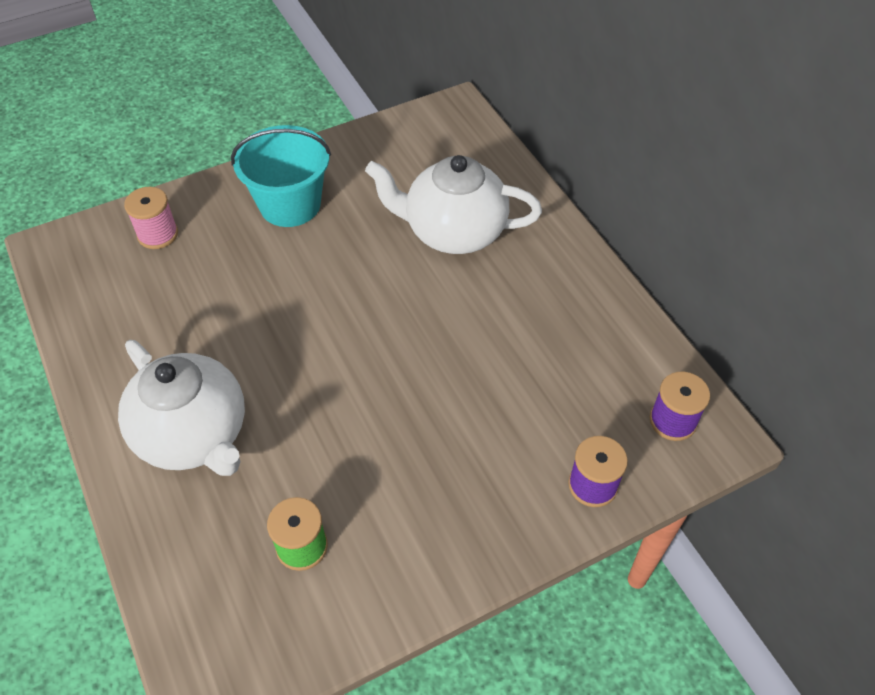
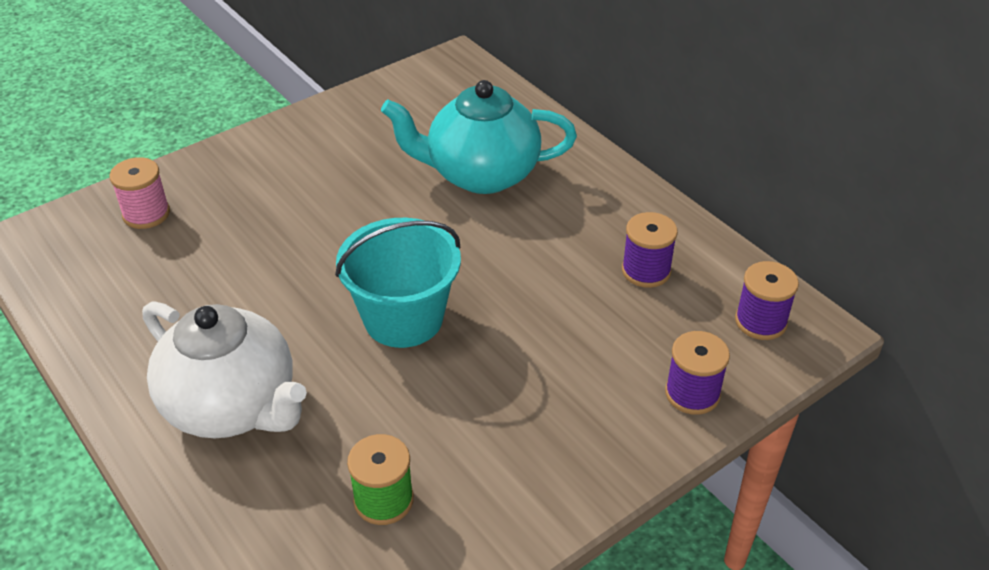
camera: 10 degrees left, 10 degrees down
turquoise bucket [231,125,331,227] -> turquoise bucket moved to [335,218,461,348]
white teapot [365,155,542,254] -> turquoise teapot [381,80,577,194]
none -> purple spool [622,212,678,288]

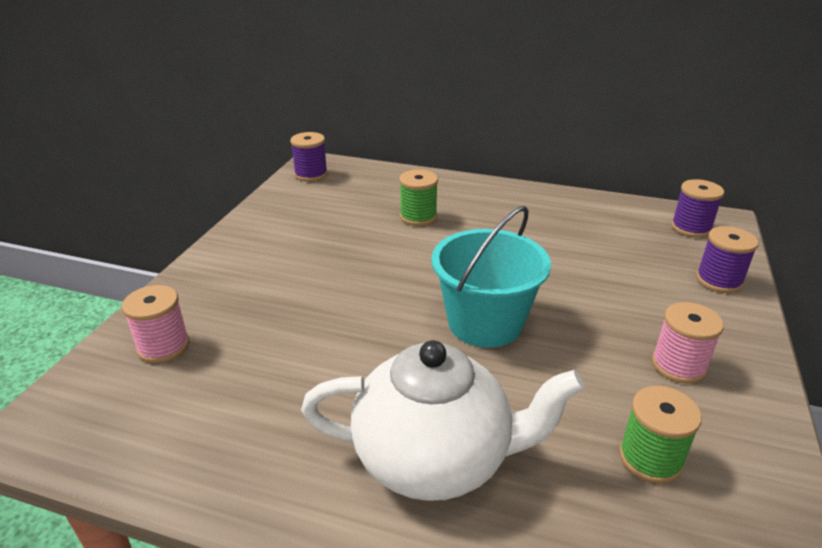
camera: 35 degrees left, 10 degrees down
turquoise teapot [381,80,577,194] -> green spool [399,169,438,226]
purple spool [622,212,678,288] -> purple spool moved to [290,132,328,182]
none -> pink spool [652,302,724,384]

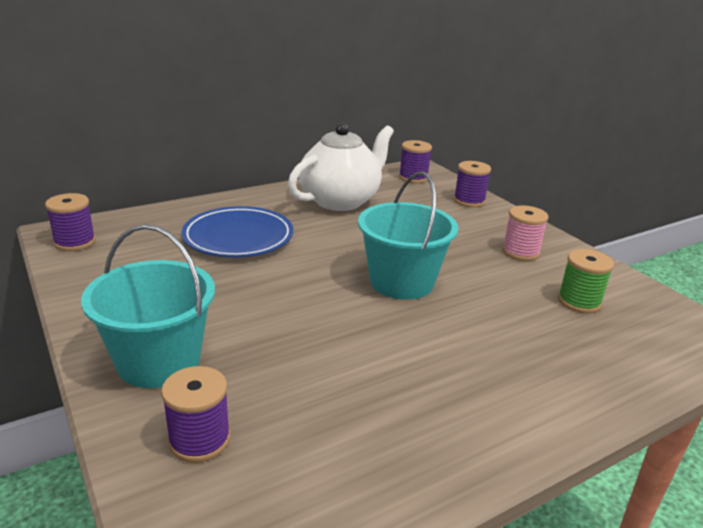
camera: 50 degrees left, 5 degrees down
pink spool [122,285,190,363] -> purple spool [161,366,230,463]
white teapot [301,340,585,501] -> white teapot moved to [288,123,394,211]
green spool [399,169,438,226] -> blue plate [181,206,293,257]
none -> turquoise bucket [81,224,215,388]

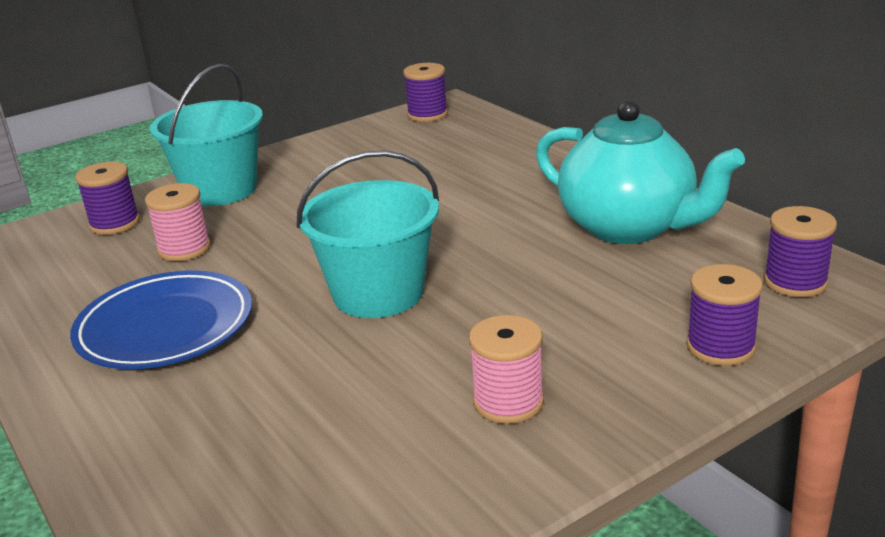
camera: 90 degrees right, 0 degrees up
blue plate [181,206,293,257] -> blue plate moved to [70,270,252,369]
white teapot [288,123,394,211] -> turquoise teapot [536,100,745,244]
green spool [558,249,614,313] -> none
none -> pink spool [145,183,211,261]

